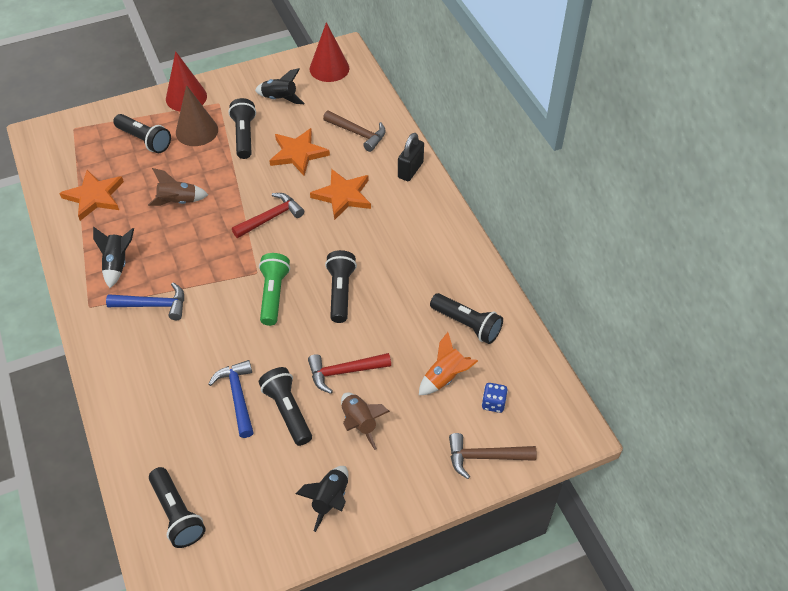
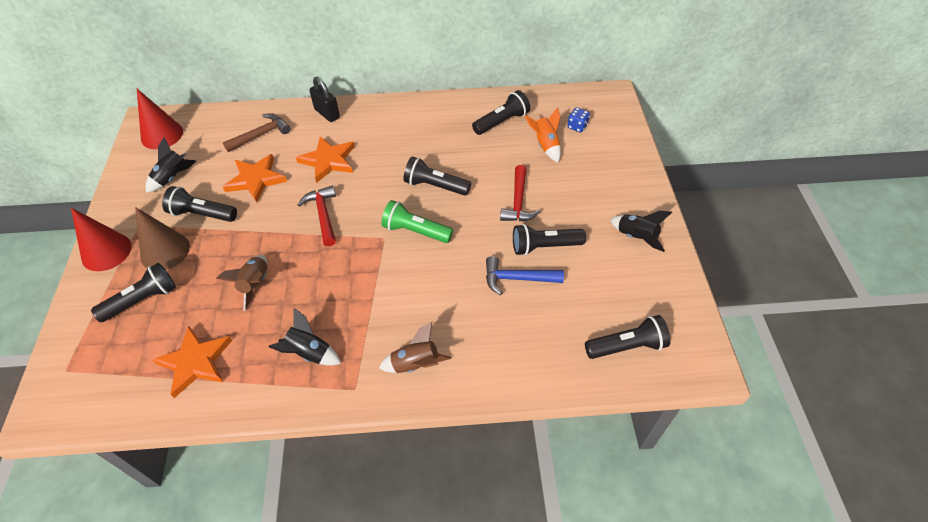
camera: 70 degrees left, 0 degrees up
blue hammer [106,283,184,320] -> none
brown rocket [341,393,390,450] -> brown rocket moved to [379,322,451,373]
brown hammer [449,433,537,479] -> none

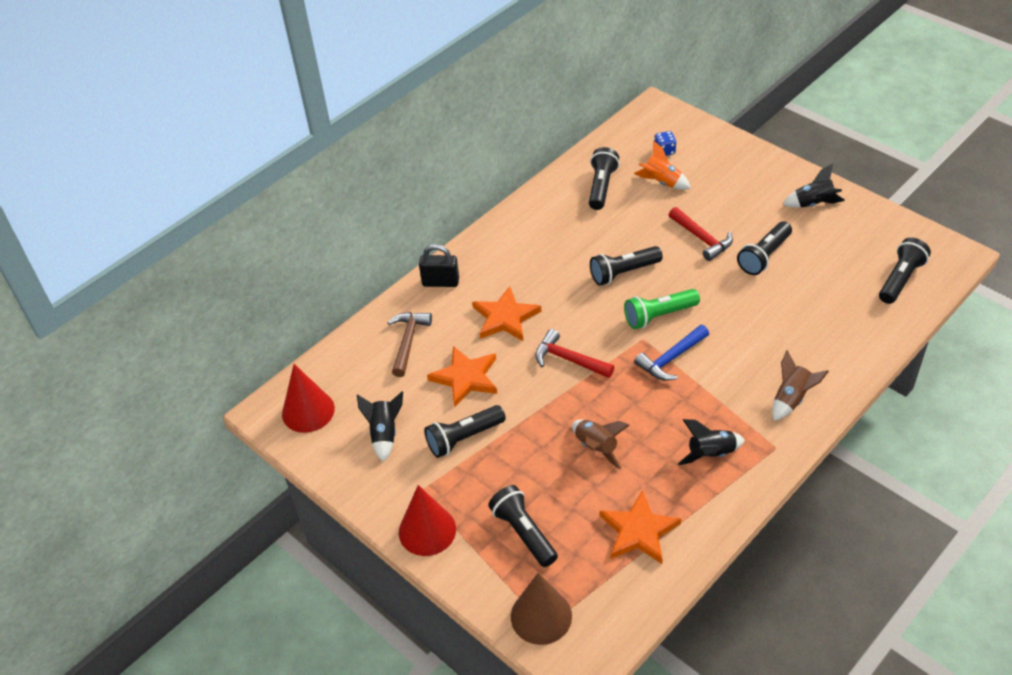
camera: 40 degrees left, 5 degrees down
black flashlight [91,263,176,322] -> black flashlight turned 45 degrees counterclockwise [488,485,558,567]
brown cone [135,207,190,270] -> brown cone moved to [511,573,572,645]
blue hammer [486,256,564,296] -> blue hammer moved to [634,325,709,381]

